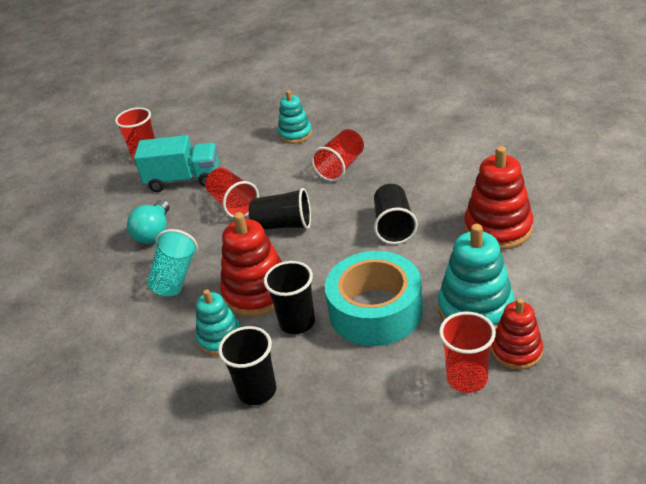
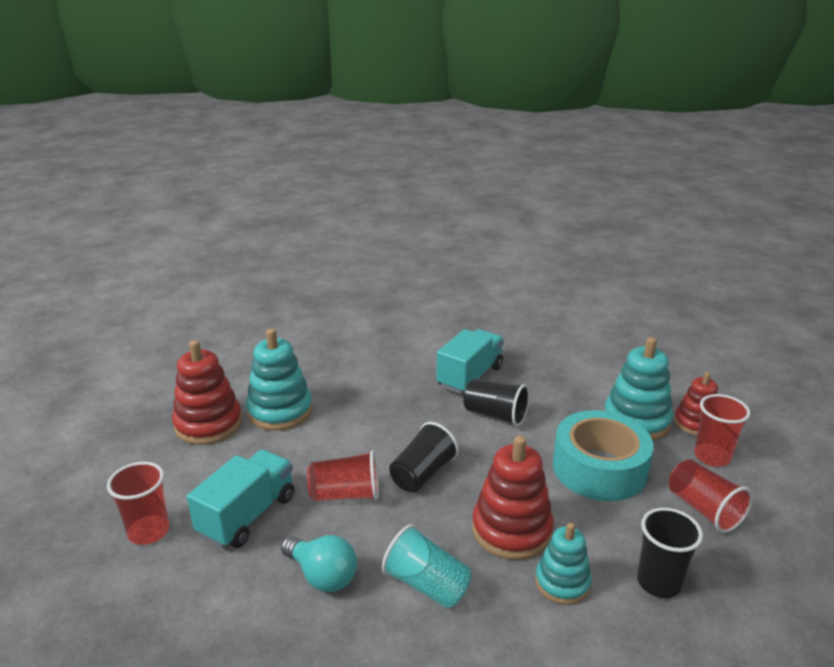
camera: 65 degrees left, 10 degrees down
black cup [264,261,315,334] -> none
turquoise stacking toy [278,90,312,144] -> turquoise stacking toy [246,329,313,431], size x1.59
red cup [311,129,364,181] -> red cup moved to [669,459,753,533]
red stacking toy [464,146,533,250] -> red stacking toy moved to [172,340,242,445]
none -> turquoise truck [437,329,504,394]

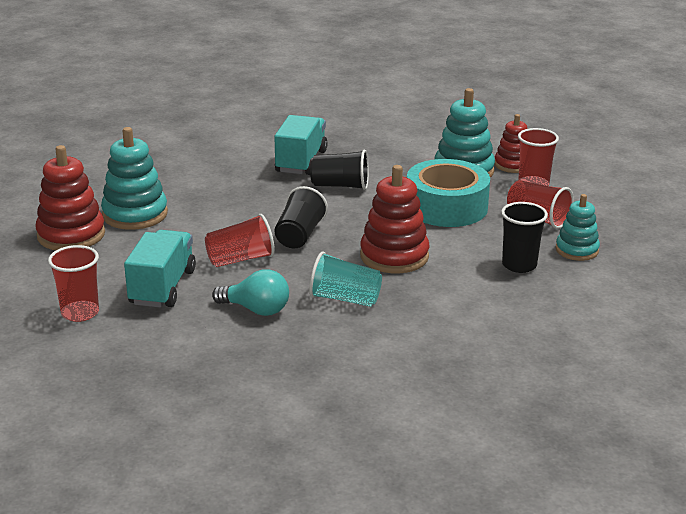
camera: 20 degrees left, 0 degrees up
turquoise stacking toy [535,523,592,605] -> turquoise stacking toy moved to [556,194,600,261]

